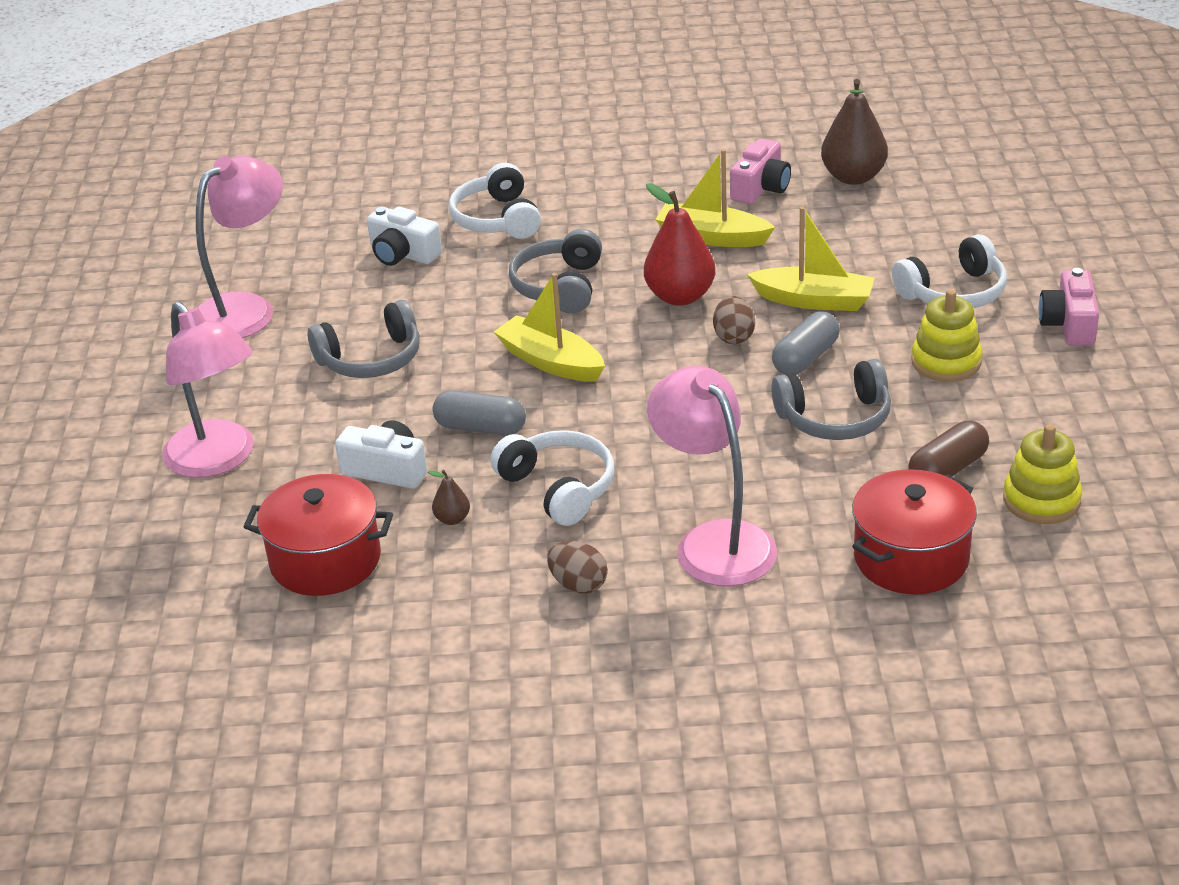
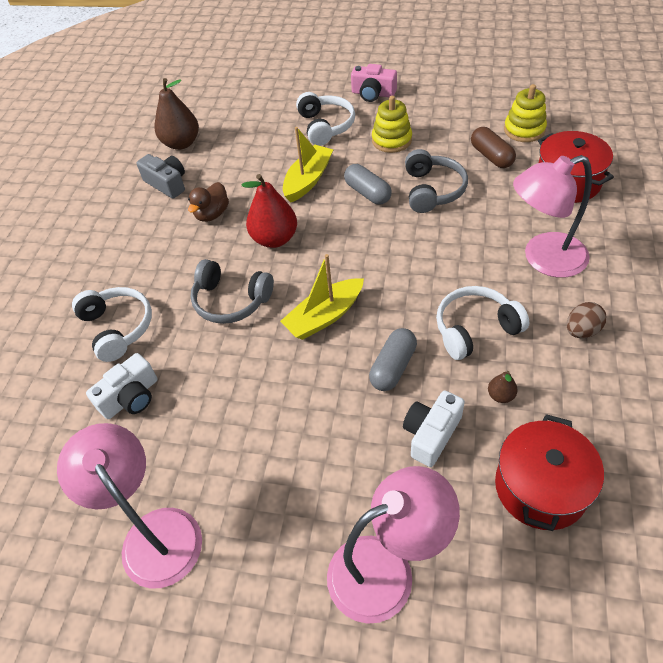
camera: 75 degrees left, 15 degrees up
grey headphones [308,300,420,378] -> none
white headphones [449,163,541,239] -> white headphones turned 120 degrees counterclockwise [72,287,152,362]
yellow boat [655,149,775,247] -> brown duck [188,182,229,222]
brown egg [713,296,755,344] -> none
pink camera [730,138,791,204] -> grey camera [137,154,185,199]

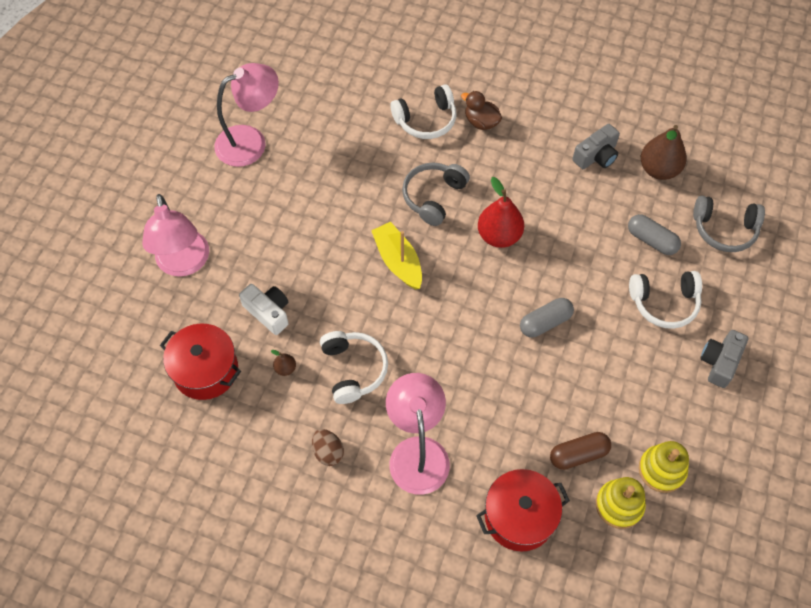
camera: 95 degrees right, 10 degrees up
white camera [86,353,157,419] -> none
brown duck [188,182,229,222] -> brown duck moved to [461,91,502,130]
yellow boat [283,127,333,203] -> none
pink camera [351,64,397,102] -> grey camera [700,330,749,388]
grey capsule [369,328,417,391] -> grey capsule moved to [628,214,681,255]
yellow stacking toy [372,96,412,153] -> yellow stacking toy moved to [639,441,689,493]
grey headphones [405,149,468,213] -> grey headphones moved to [693,196,765,252]

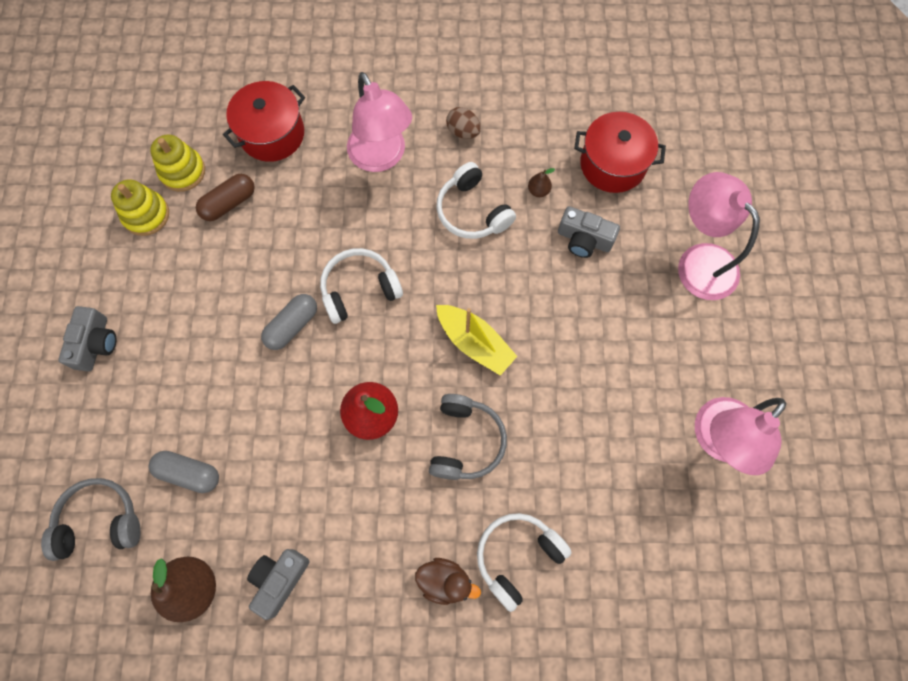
camera: 160 degrees right, 10 degrees up
white camera [239,284,289,335] -> grey camera [558,206,620,258]
white headphones [629,271,702,329] -> white headphones moved to [320,248,403,324]

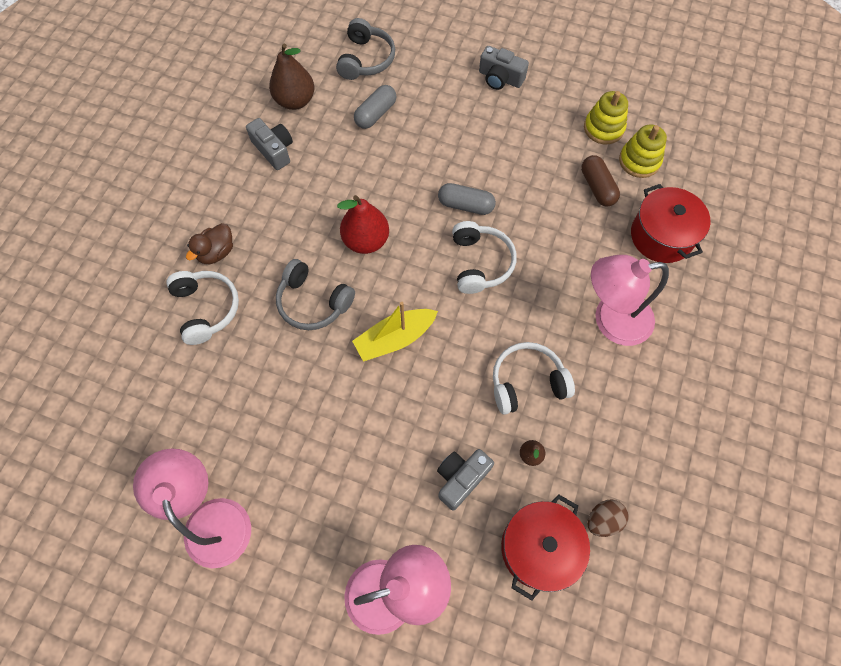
camera: 110 degrees right, 5 degrees down
grey capsule [261,294,317,350] -> grey capsule turned 45 degrees counterclockwise [438,183,496,215]
brown egg [446,107,481,139] -> brown egg moved to [587,500,628,537]

